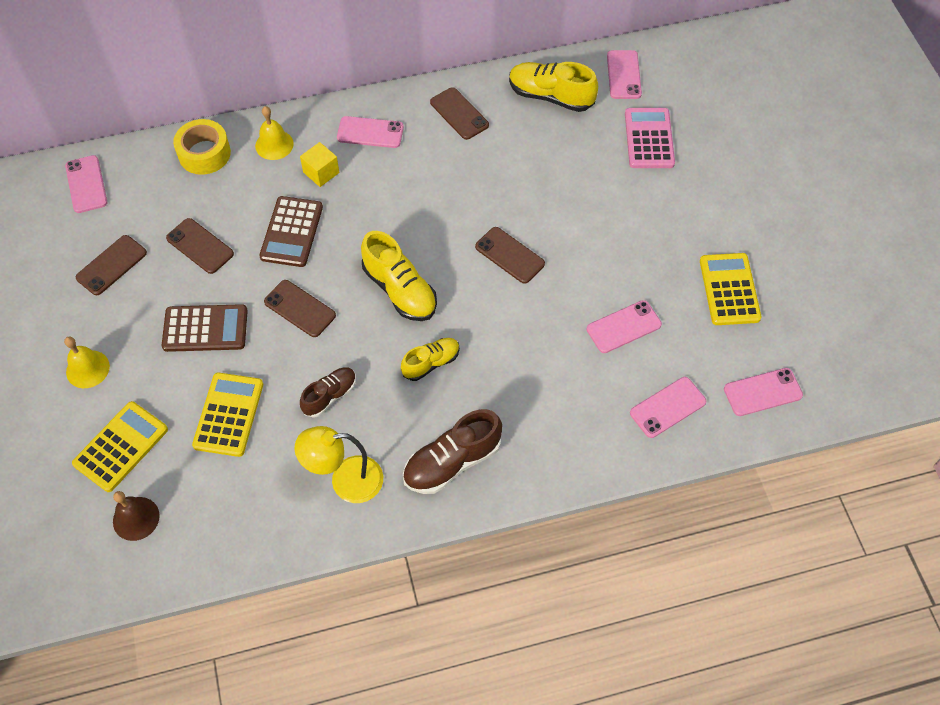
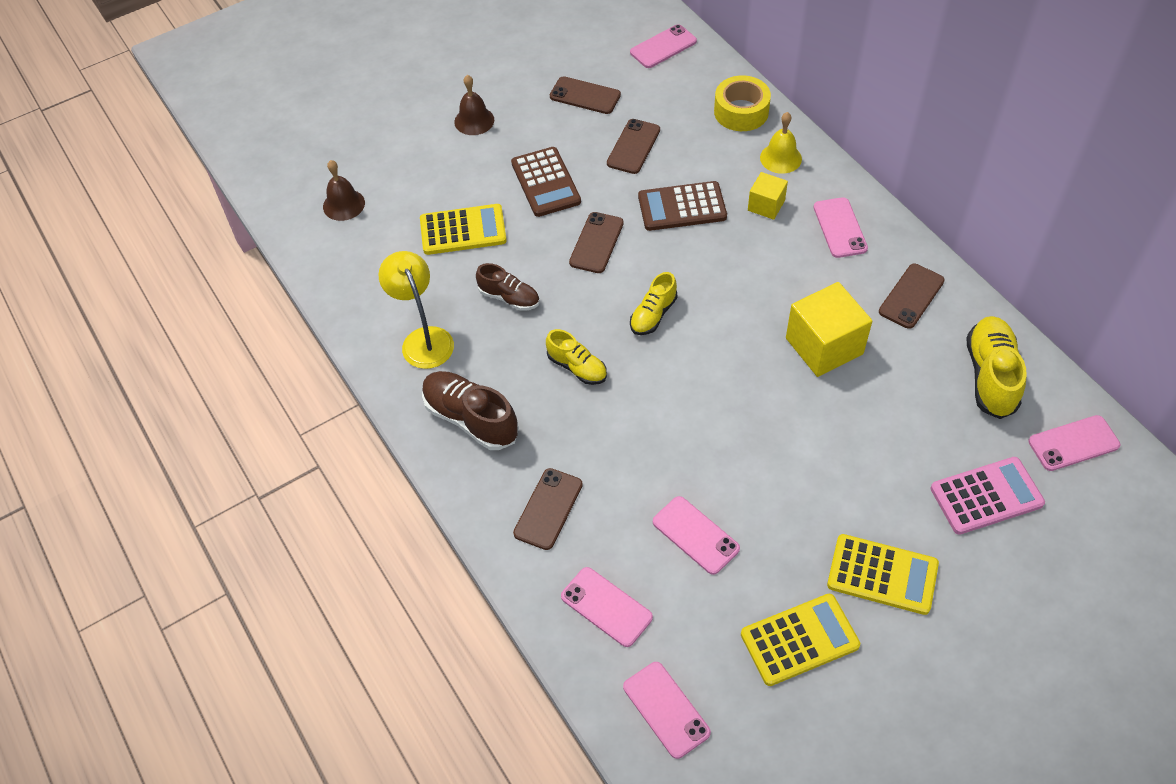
camera: 75 degrees right, 5 degrees down
yellow bell [64,336,110,388] -> brown bell [454,75,494,135]
yellow calculator [72,401,168,492] -> yellow calculator moved to [827,534,939,615]
yellow shoe [361,231,437,321] -> yellow shoe [630,272,677,335], size x0.62
brown phone [475,227,545,284] -> brown phone moved to [513,468,583,550]
none -> yellow cube [786,282,872,377]

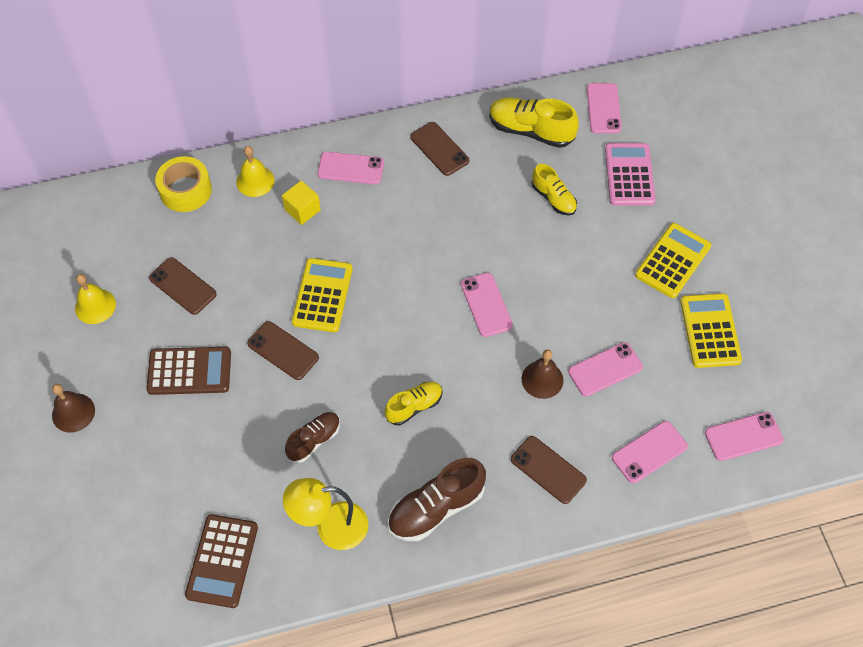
camera: 75 degrees left, 5 degrees up
brown bell [323,160,365,221] -> brown bell moved to [521,349,564,399]
yellow calculator [420,204,507,255] -> yellow calculator moved to [292,258,353,332]
brown phone [550,76,621,114] -> yellow bell [75,274,116,324]
pink phone [630,24,697,68] -> pink phone moved to [461,273,513,337]
yellow shoe [630,272,677,335] -> yellow shoe moved to [531,164,577,215]
brown calculator [638,181,727,231] -> brown calculator moved to [185,514,258,608]
yellow cube [786,282,872,377] -> none

